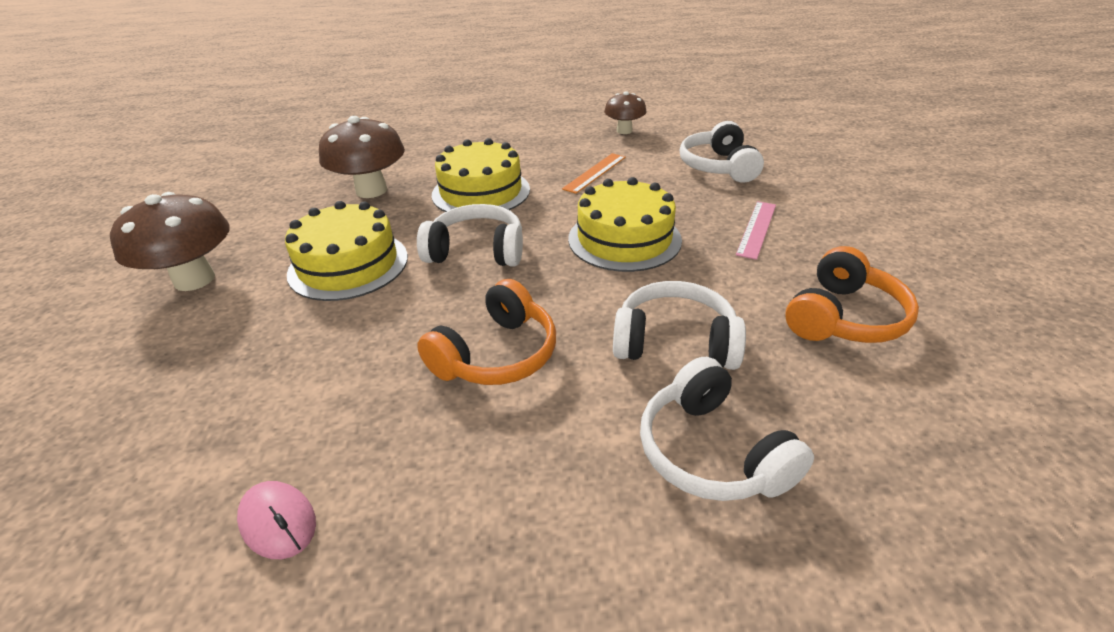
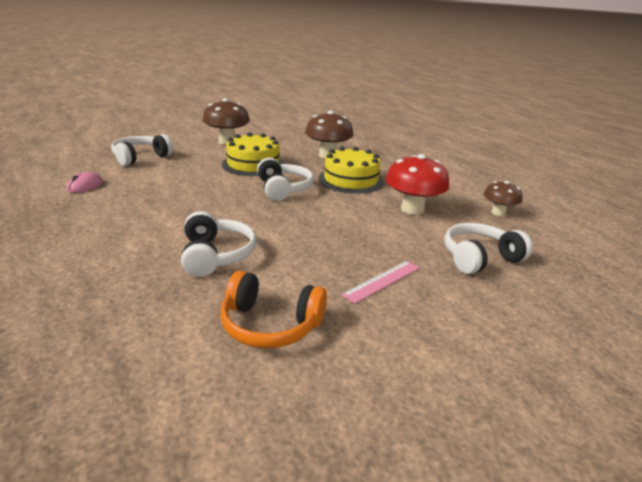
camera: 65 degrees right, 10 degrees down
orange headphones [417,279,556,385] -> none
orange ruler [562,153,626,194] -> red mushroom [386,154,449,215]
yellow cake [568,177,682,272] -> none
white headphones [640,357,814,501] -> white headphones moved to [111,134,173,166]
pink ruler [736,201,776,260] -> pink ruler turned 45 degrees counterclockwise [342,261,420,304]

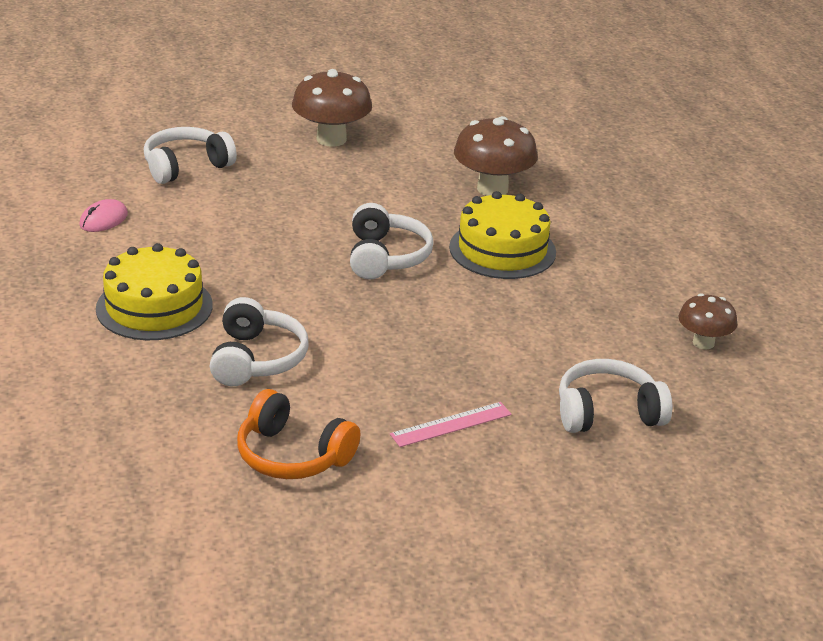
camera: 15 degrees right, 5 degrees up
yellow cake [222,133,284,176] -> yellow cake moved to [96,243,213,340]
red mushroom [386,154,449,215] -> none

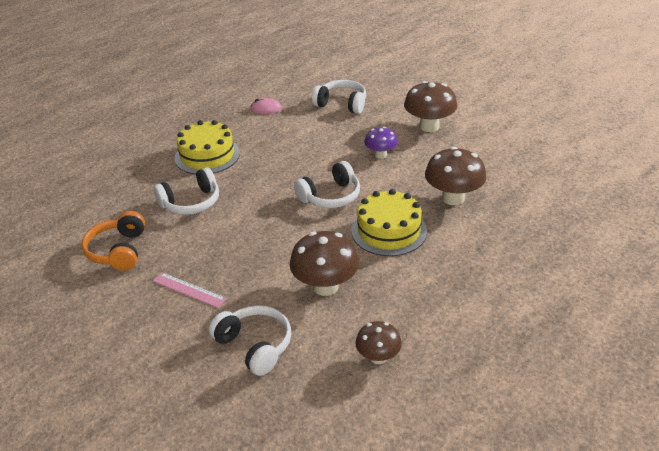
camera: 60 degrees right, 5 degrees up
none -> brown mushroom [290,231,359,296]
none -> purple mushroom [364,127,398,159]

